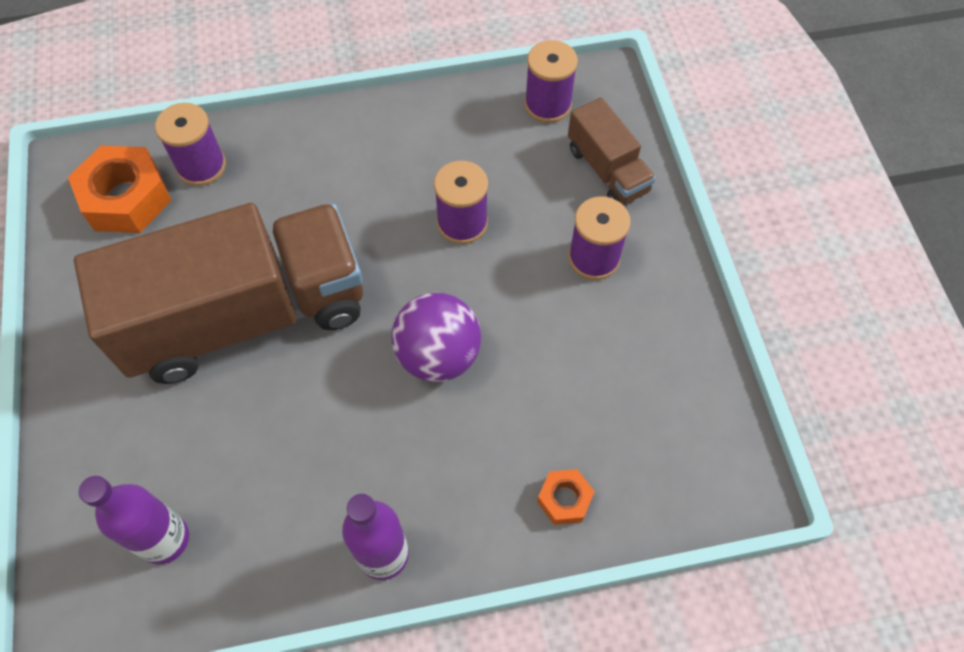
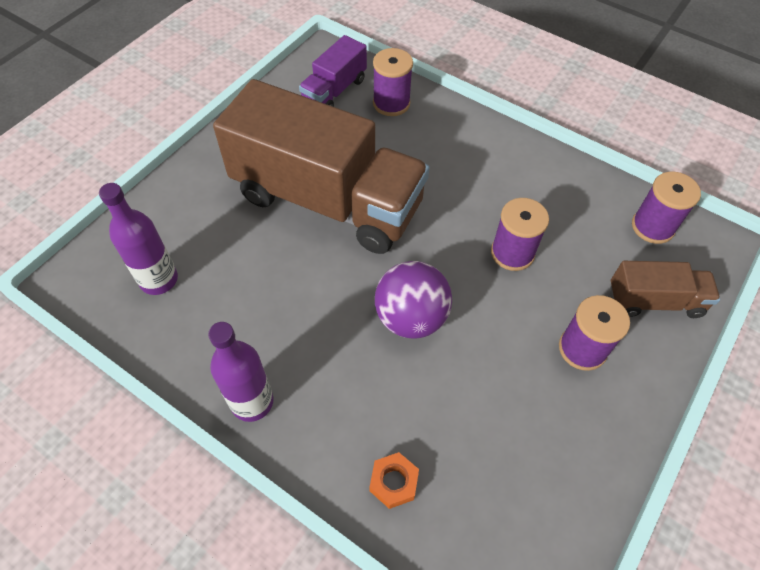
camera: 45 degrees right, 5 degrees down
orange nut [68,146,171,233] -> purple truck [299,35,367,107]
brown truck [568,97,656,205] -> brown truck turned 105 degrees counterclockwise [610,261,720,318]

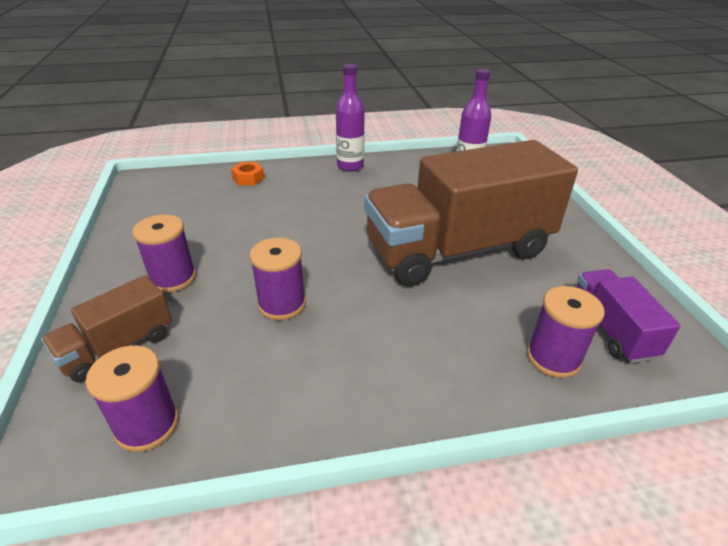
camera: 135 degrees right, 20 degrees down
purple ball [375,261,452,339] -> none

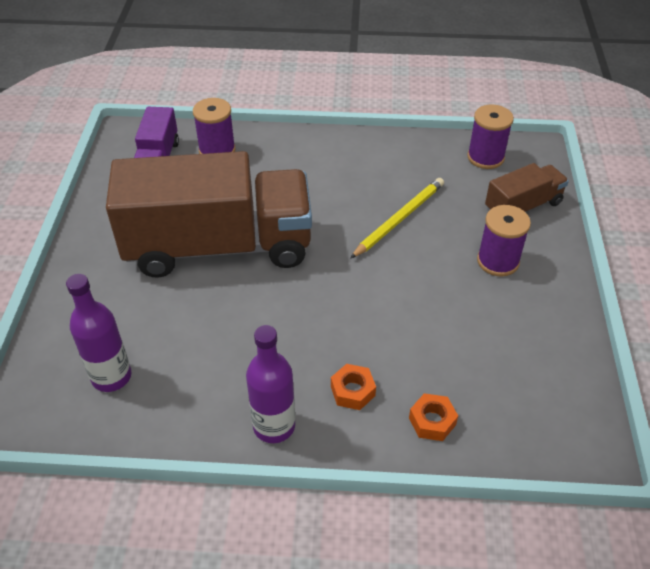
camera: 165 degrees left, 10 degrees up
purple spool [250,238,306,320] -> yellow pencil [350,178,444,259]
none -> orange nut [331,364,376,410]

